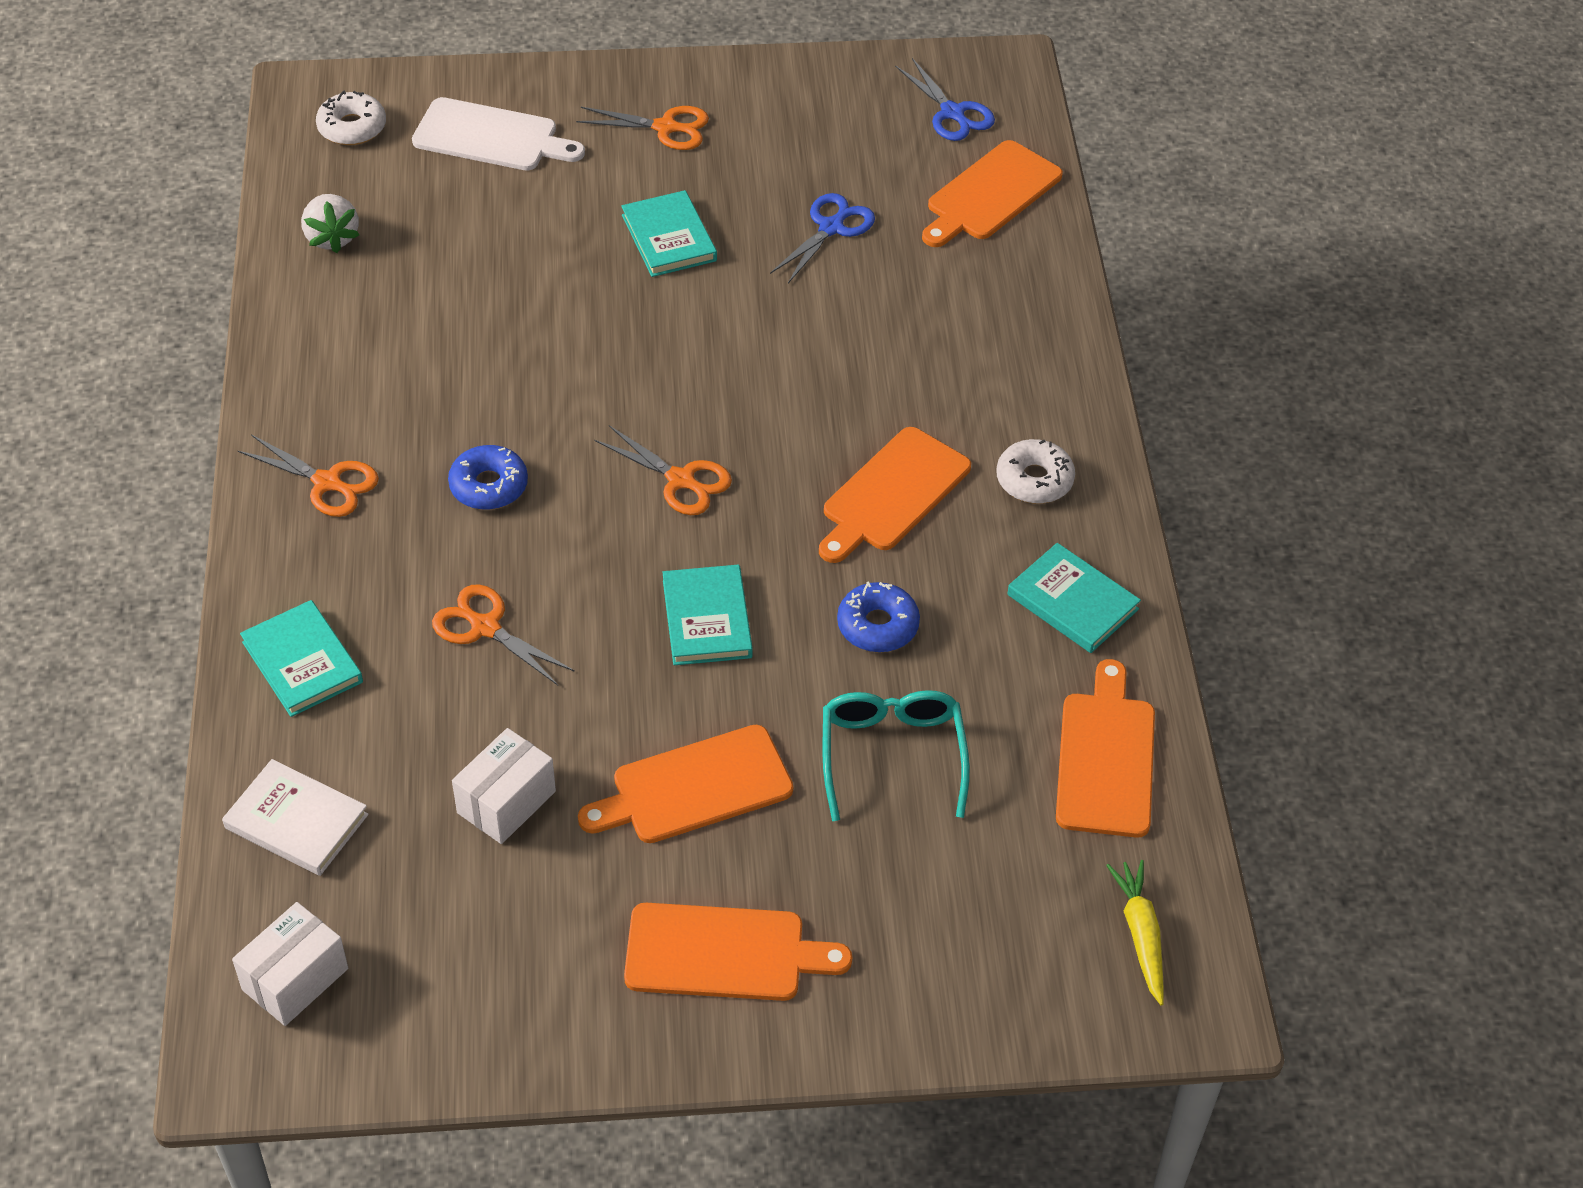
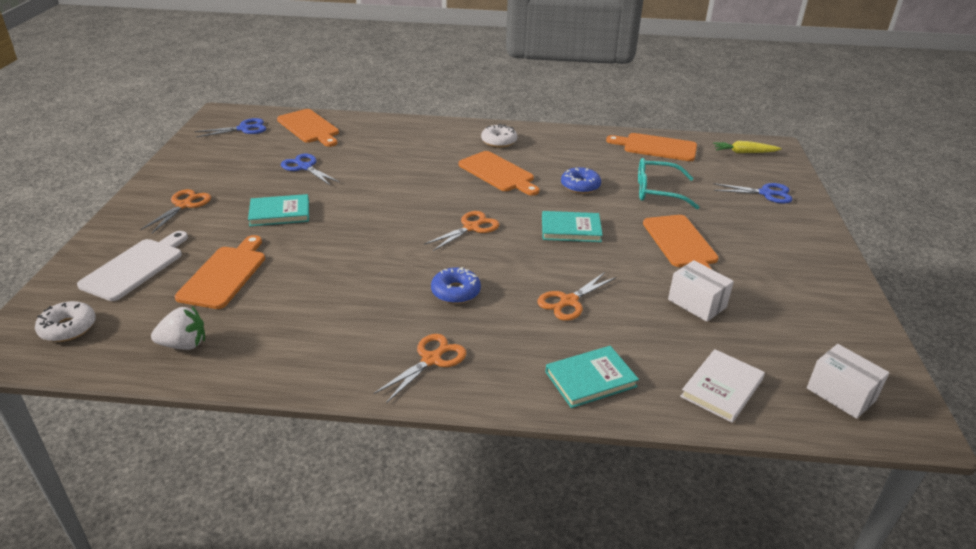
camera: 80 degrees left, 15 degrees down
orange cutting board [624,903,852,1001] -> orange cutting board moved to [175,235,265,309]
turquoise book [1007,543,1141,653] -> none
none -> blue scissors [713,183,793,204]

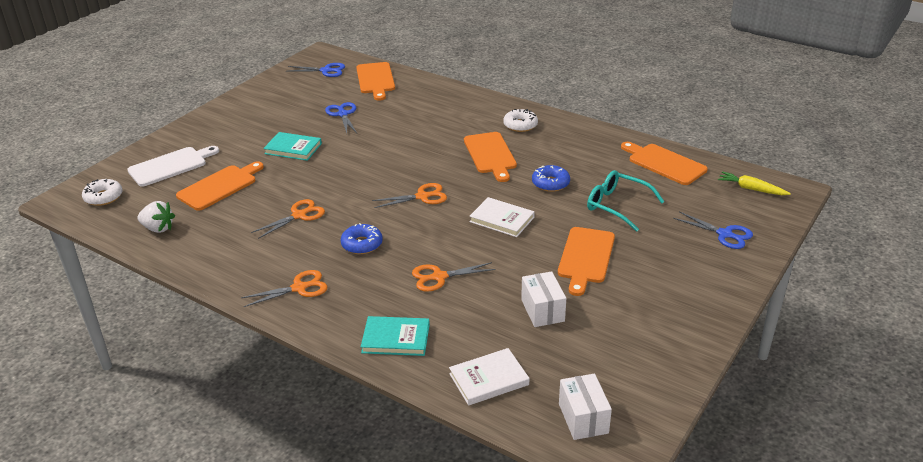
camera: 30 degrees right, 0 degrees up
orange scissors [140,189,211,233] -> orange scissors moved to [251,199,325,239]
turquoise book [542,211,603,242] -> white book [470,197,535,237]

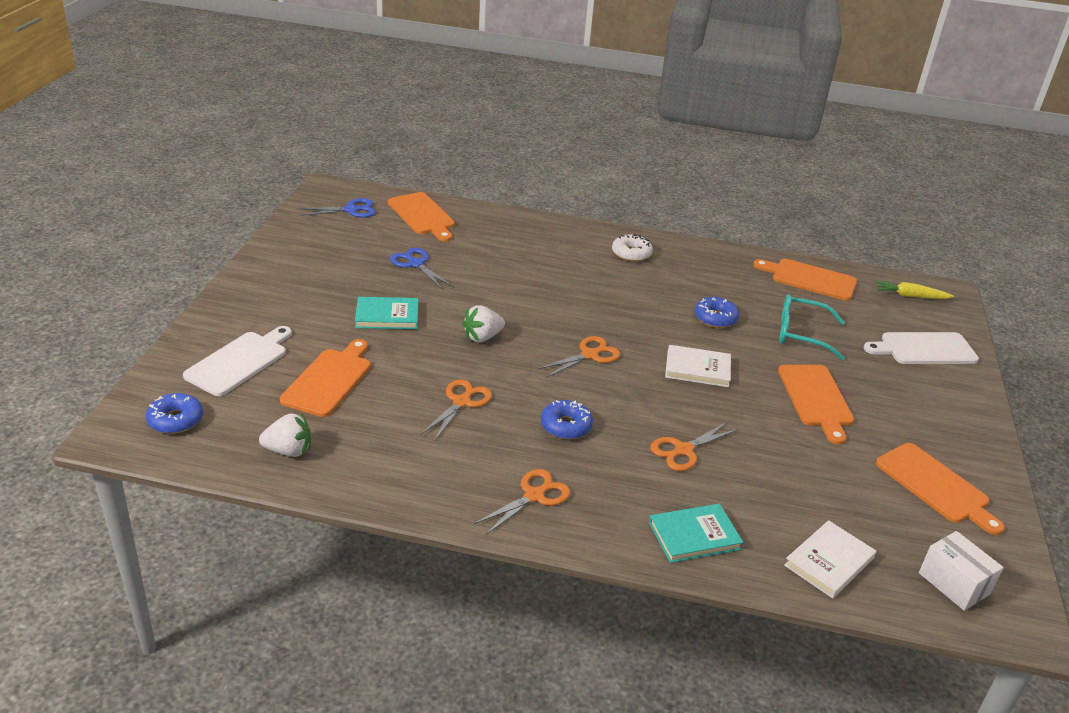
camera: 25 degrees left, 0 degrees up
white donut [82,179,123,206] -> blue donut [146,393,203,434]
orange cutting board [464,132,517,182] -> orange cutting board moved to [876,443,1005,535]
white box [521,271,566,327] -> none
blue scissors [673,211,753,249] -> white cutting board [863,332,979,364]
none -> white strawberry [462,305,505,342]

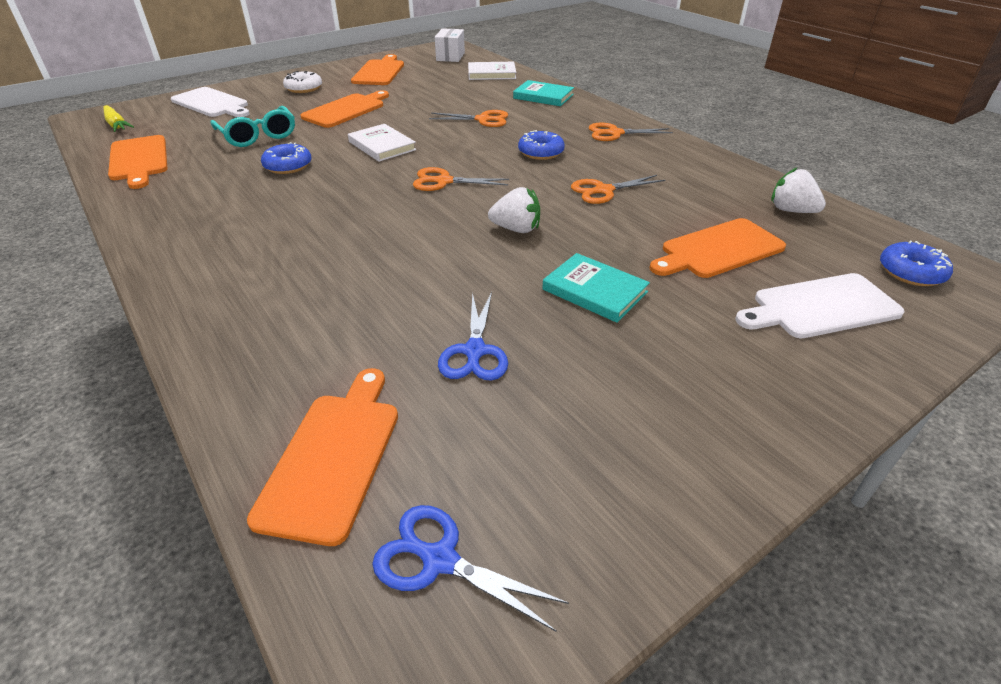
camera: 135 degrees left, 5 degrees up
white donut [612,234,653,262] -> white donut moved to [283,71,322,93]

